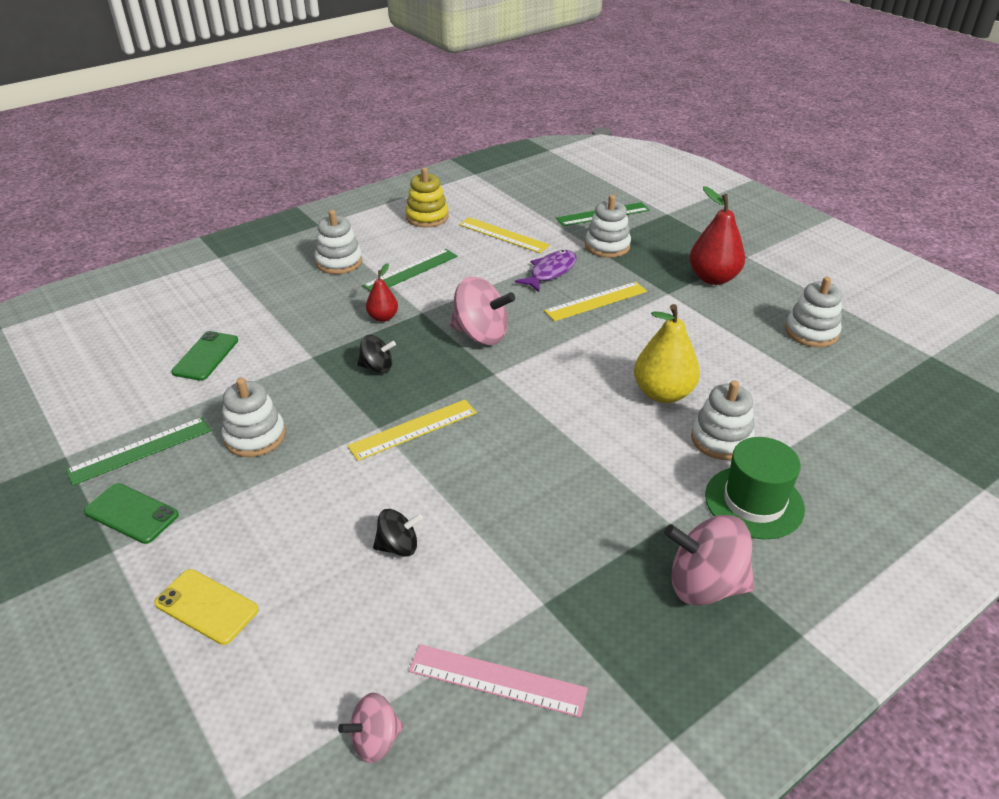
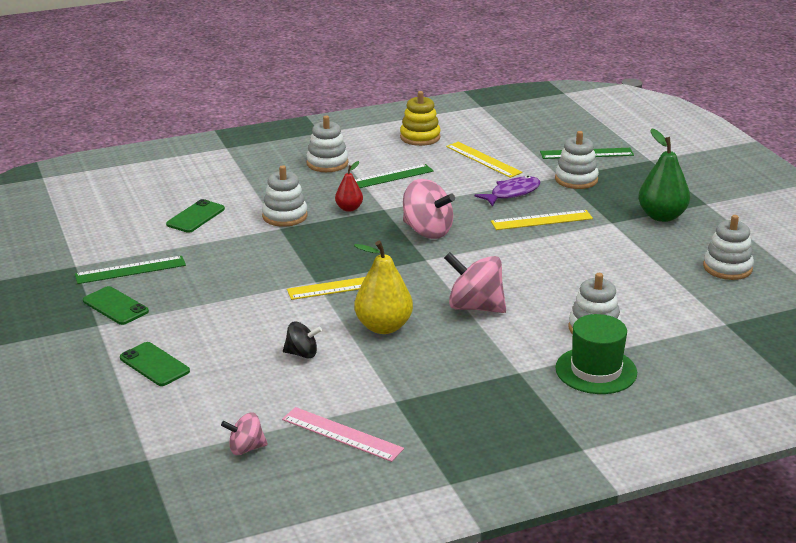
camera: 15 degrees right, 10 degrees down
yellow phone [154,569,259,645] -> green phone [120,342,190,386]
white stacking toy [221,378,286,457] -> white stacking toy moved to [262,165,308,227]
black spinning top [357,335,396,373] -> none
yellow pear [634,304,700,403] -> yellow pear moved to [354,241,413,334]
pink spinning top [664,515,754,606] -> pink spinning top moved to [444,252,506,313]
red pear [690,186,745,285] -> green pear [638,128,690,222]

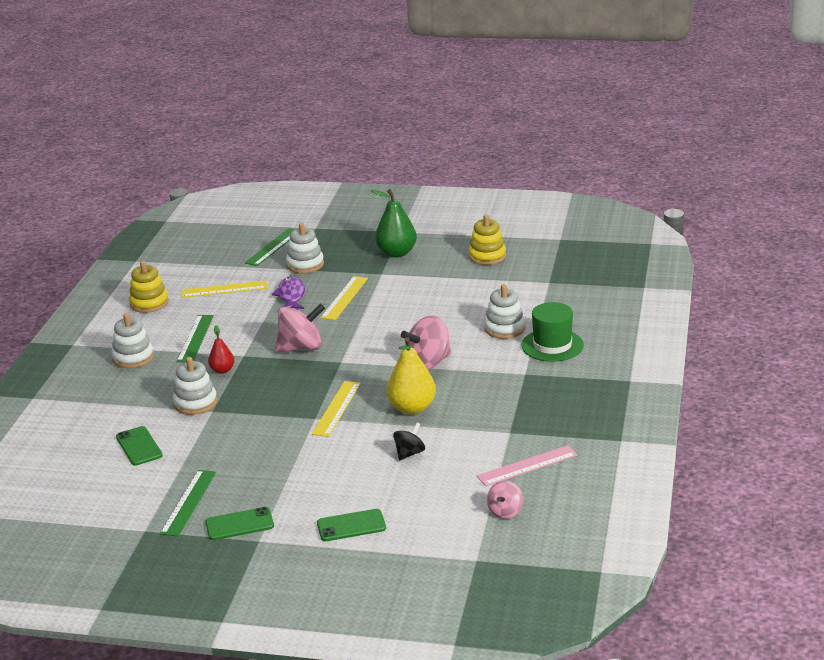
camera: 55 degrees left, 0 degrees up
white stacking toy [703,215,754,280] -> yellow stacking toy [468,214,506,265]

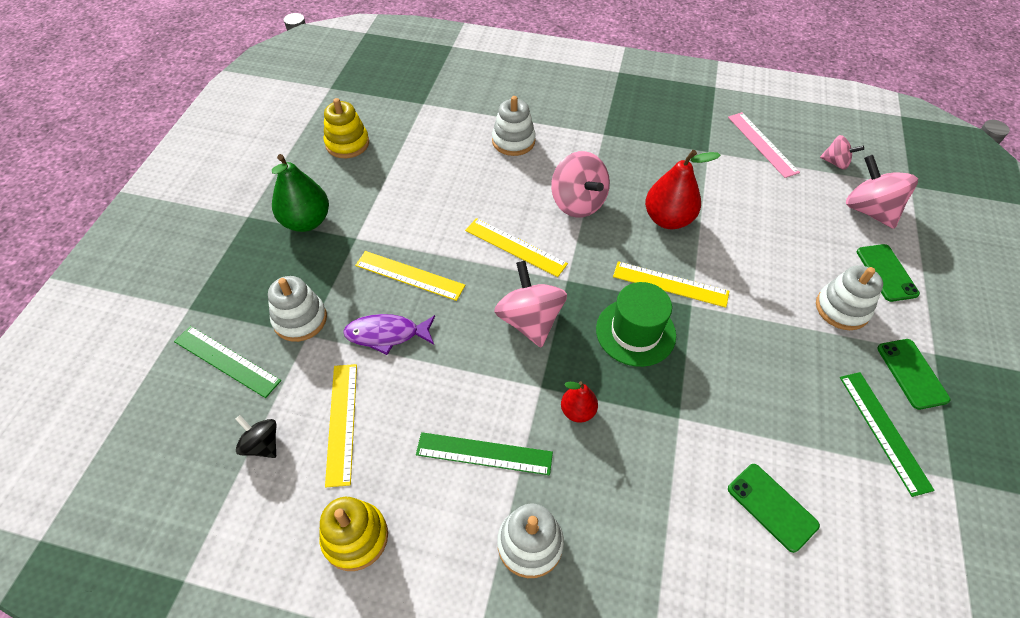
camera: 90 degrees left, 25 degrees up
green phone [116,426,163,466] -> green phone turned 75 degrees clockwise [728,464,820,553]
green ruler [160,470,216,536] -> green ruler turned 60 degrees clockwise [840,372,935,497]
white stacking toy [173,357,217,415] -> white stacking toy moved to [816,265,883,330]
yellow pear [386,337,436,414] -> red pear [645,150,721,229]
black spinning top [393,423,425,461] -> black spinning top moved to [235,415,276,458]
green hat [521,302,584,362] -> green hat moved to [596,282,676,367]
none -> yellow ruler [465,218,568,277]
none -> pink spinning top [846,155,918,229]

